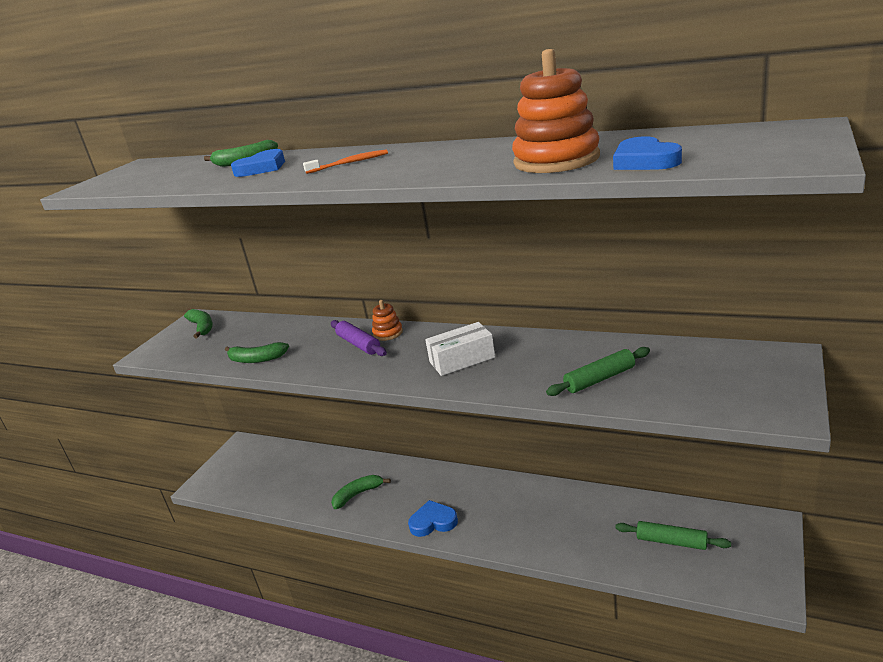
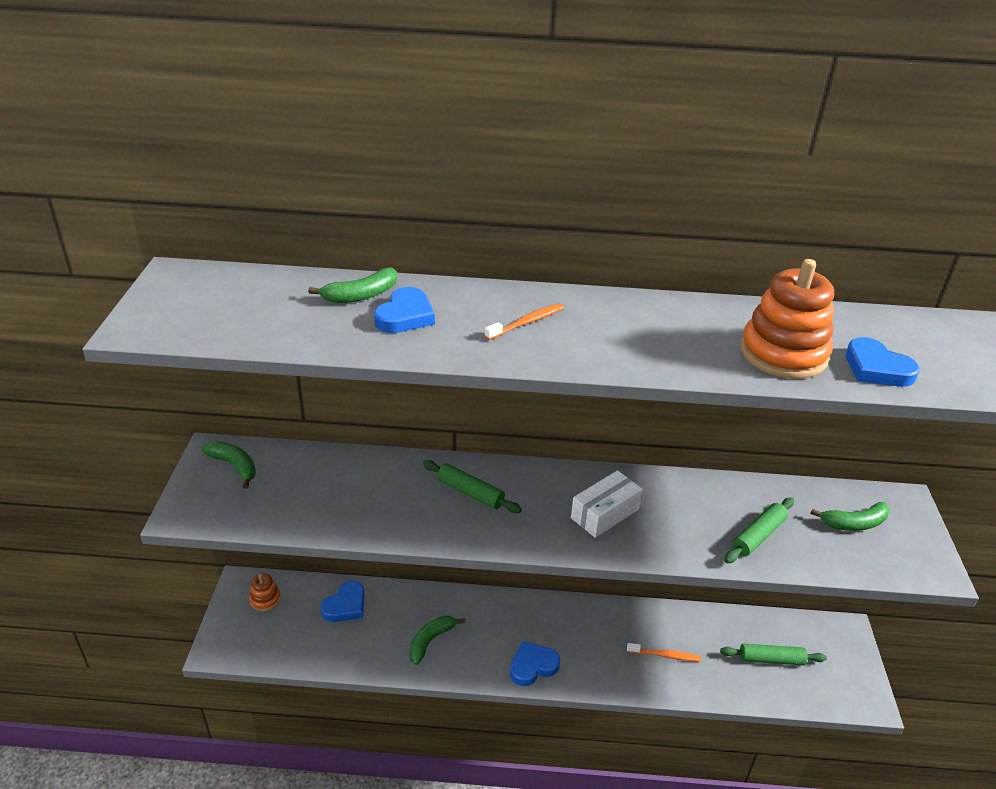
camera: 25 degrees left, 10 degrees up
green banana [225,342,289,363] -> green banana moved to [810,502,890,531]
purple rolling pin [331,320,387,356] -> green rolling pin [423,460,522,513]
orange stacking toy [372,300,403,341] -> orange stacking toy moved to [249,573,281,611]
none -> blue heart [320,581,365,622]
none -> orange toothbrush [627,643,701,662]

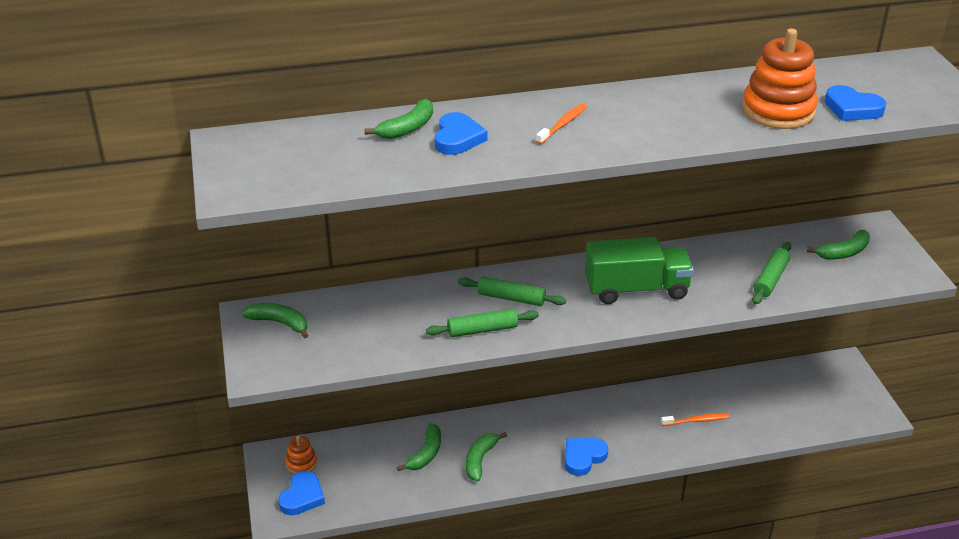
camera: 15 degrees left, 0 degrees up
blue heart [320,581,365,622] -> blue heart moved to [278,470,325,515]
white box [571,470,643,538] -> green truck [585,237,694,304]
green rolling pin [720,643,827,666] -> green rolling pin moved to [426,309,539,337]
none -> green banana [397,423,441,471]

